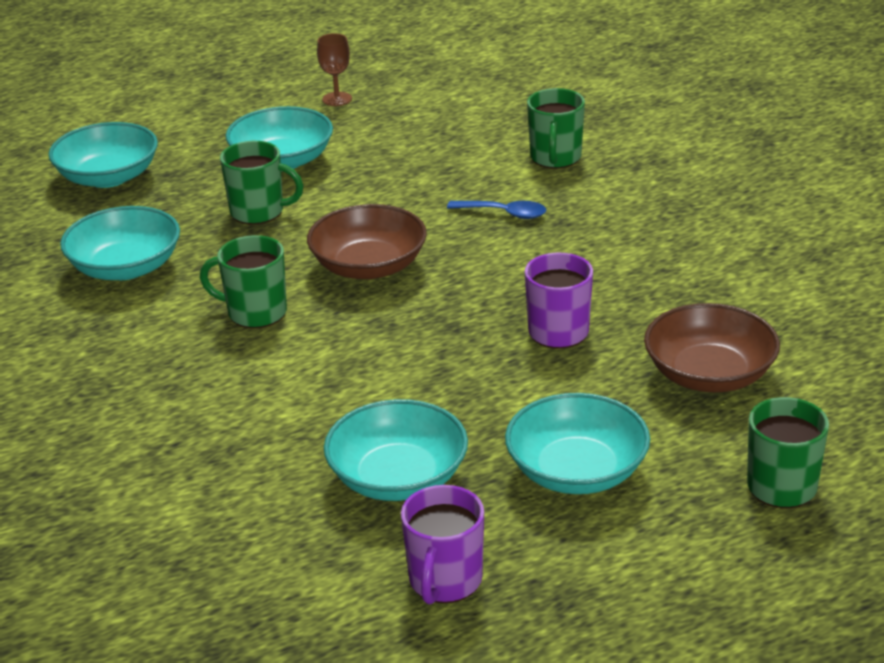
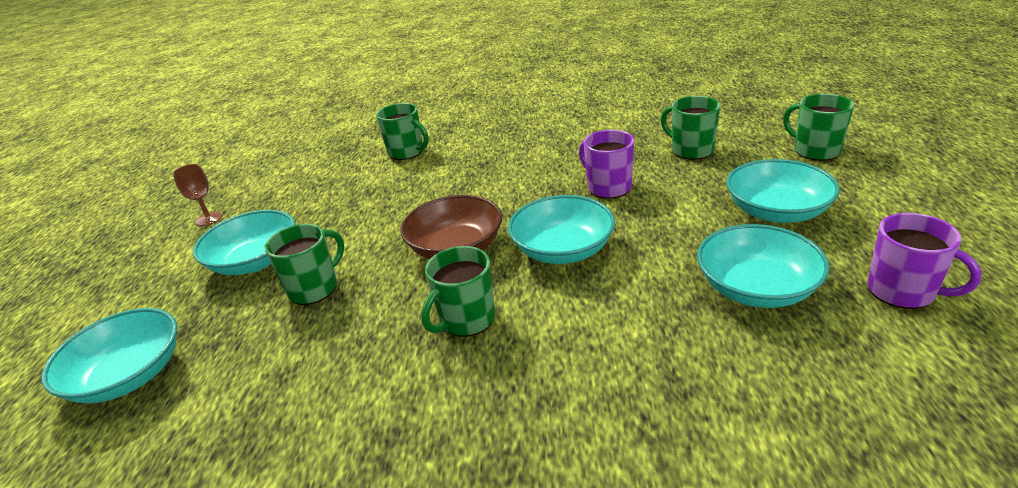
camera: 60 degrees left, 0 degrees up
turquoise bowl [60,206,180,280] -> turquoise bowl moved to [508,195,615,264]
blue spoon [447,201,546,219] -> none
brown bowl [644,303,780,392] -> green mug [661,96,720,160]

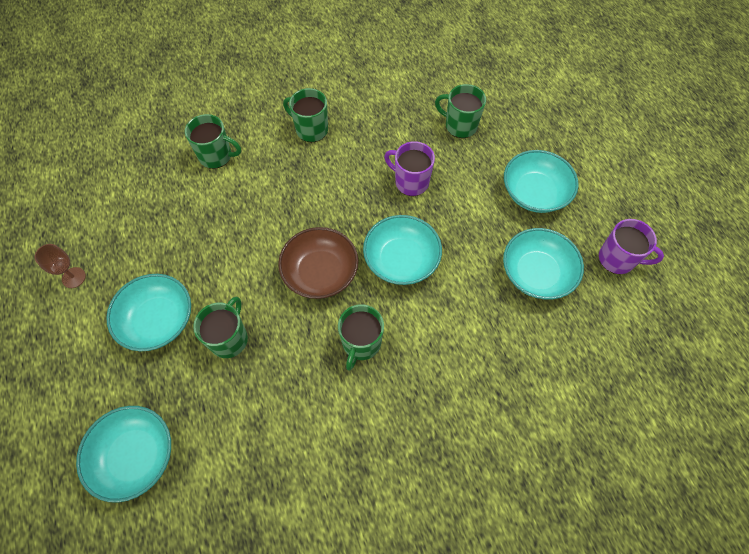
camera: 25 degrees left, 30 degrees up
green mug [783,94,854,161] -> green mug moved to [283,88,328,142]

